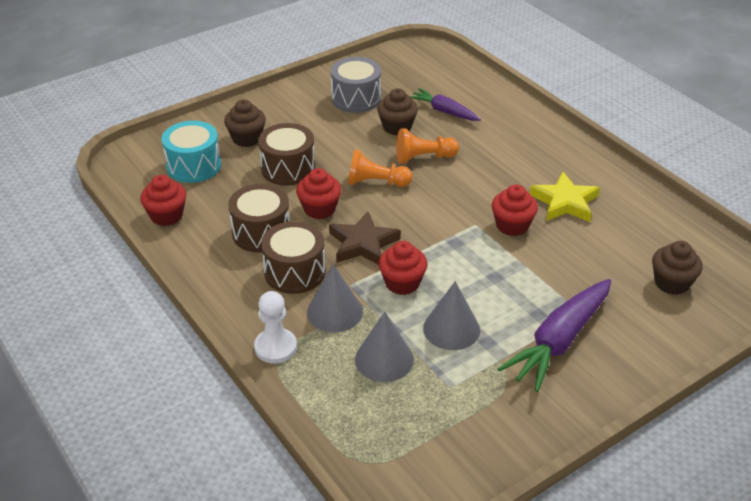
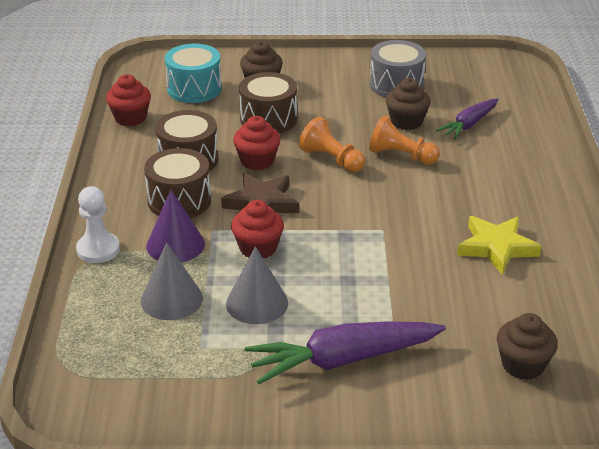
camera: 35 degrees right, 5 degrees down
grey cone [307,264,363,332] -> purple cone [146,190,205,263]
purple carrot [410,88,481,121] -> purple carrot turned 120 degrees counterclockwise [436,98,498,139]
red cupcake [492,185,538,236] -> none

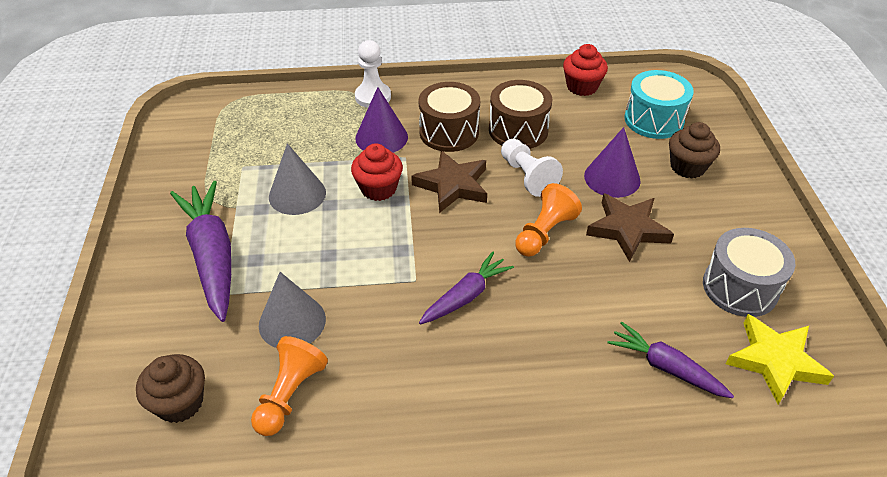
camera: 85 degrees right, 10 degrees up
grey cone [141,243,203,320] -> grey cone moved to [259,272,326,348]
red cupcake [233,116,281,170] -> white pawn [501,139,563,197]
brown drum [239,72,297,134] -> purple cone [584,127,641,198]
orange pawn [369,116,440,165] -> orange pawn moved to [251,336,328,436]
brown cupcake [386,78,431,130] -> none
yellow star [457,216,542,274] -> yellow star moved to [726,314,834,404]
none -> purple carrot [419,251,514,325]
none -> brown star [586,193,674,262]

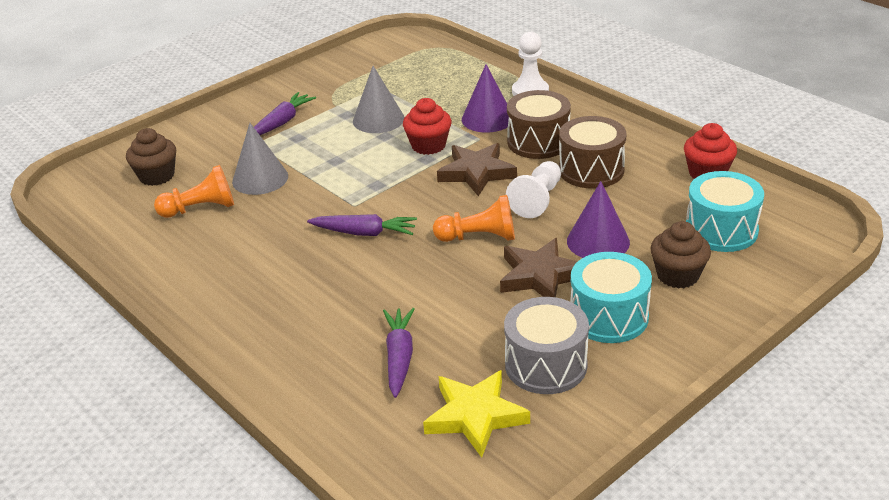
camera: 55 degrees right, 10 degrees down
purple carrot [170,181,231,322] -> purple carrot [254,92,316,135], size x0.59
none -> turquoise drum [570,252,652,343]

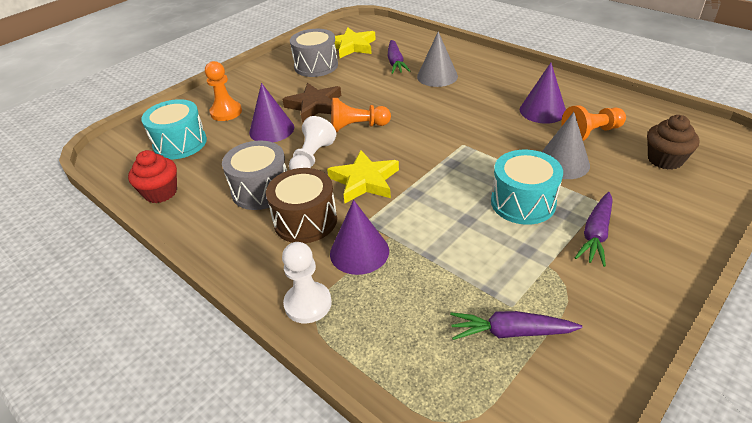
camera: 175 degrees right, 5 degrees up
purple carrot [307,214,417,236] -> purple carrot moved to [450,311,582,340]
grey cone [353,66,405,133] -> grey cone moved to [417,31,458,87]
red cupcake [403,98,452,155] -> none
brown star [437,143,517,196] -> yellow star [327,150,399,203]
brown drum [559,116,626,189] -> grey drum [222,141,287,210]
turquoise drum [570,252,652,343] -> turquoise drum moved to [491,150,563,225]
brown cupcake [650,221,711,289] -> orange pawn [205,61,242,121]
none -> purple cone [520,63,566,124]

